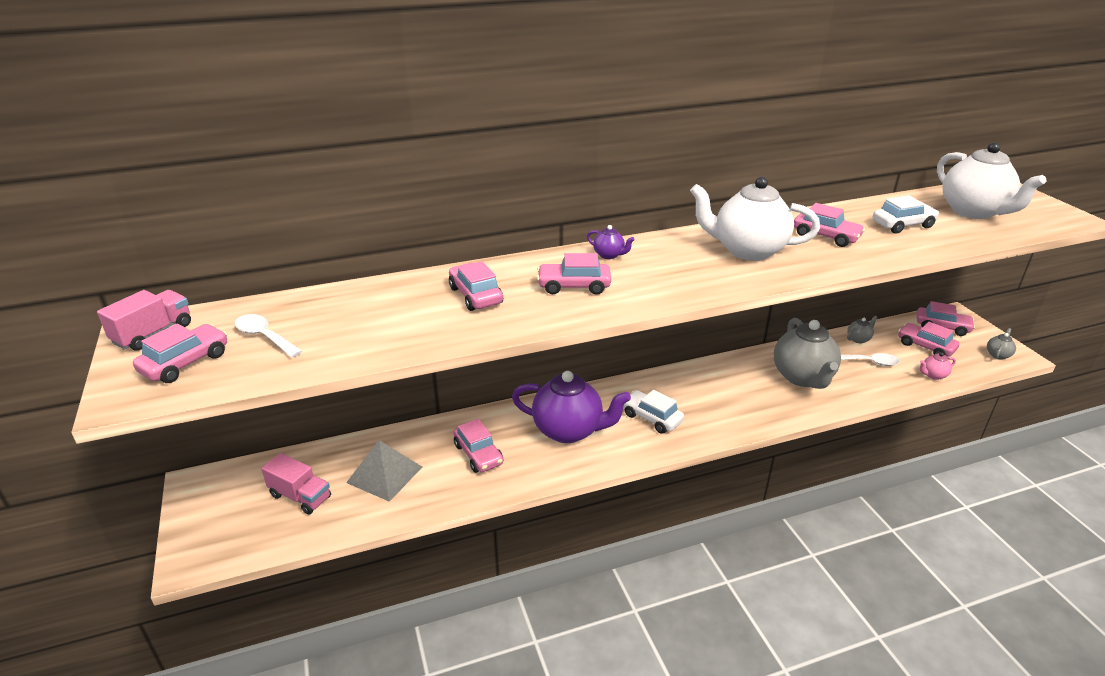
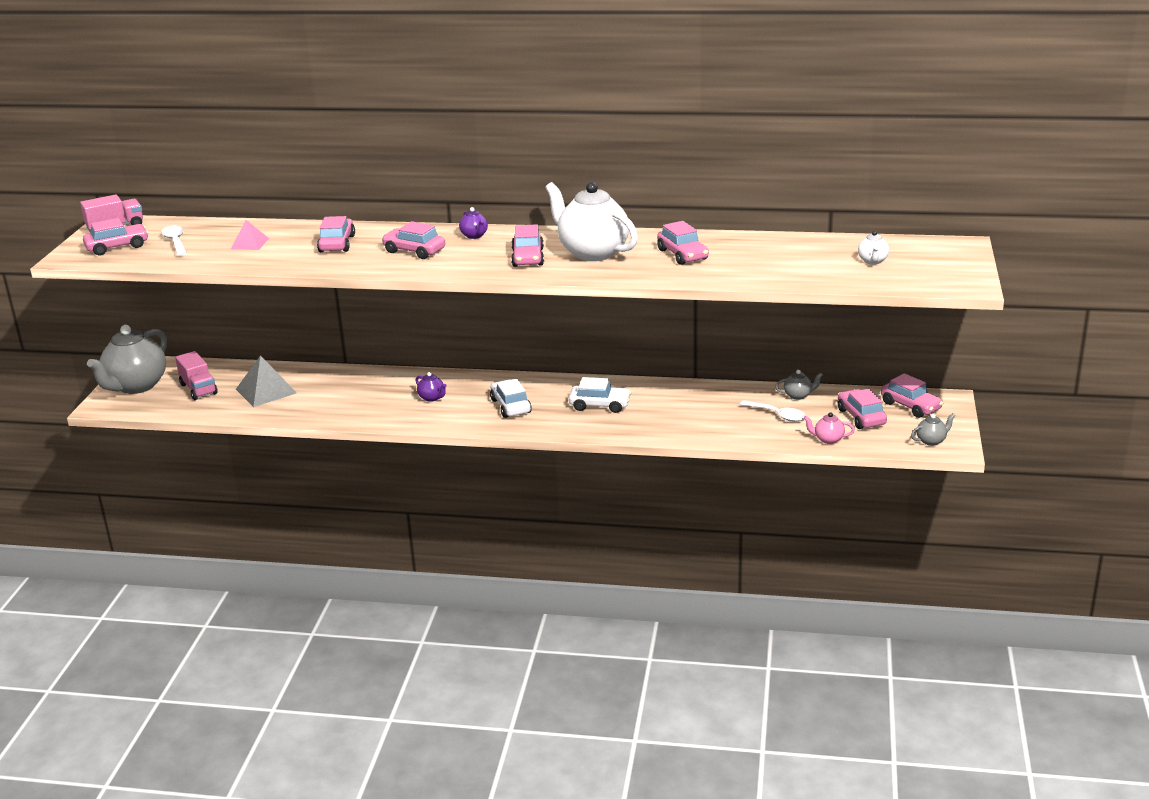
camera: 30 degrees right, 5 degrees down
pink car [454,419,503,473] -> pink car moved to [511,224,544,267]
purple teapot [512,371,631,443] -> purple teapot [416,372,447,402], size x0.42
grey teapot [774,318,841,389] -> grey teapot moved to [87,325,167,394]
white car [873,195,940,234] -> white car moved to [569,377,632,413]
white teapot [937,142,1046,219] -> white teapot [858,231,889,264], size x0.42
none -> pink pyramid [231,220,269,250]

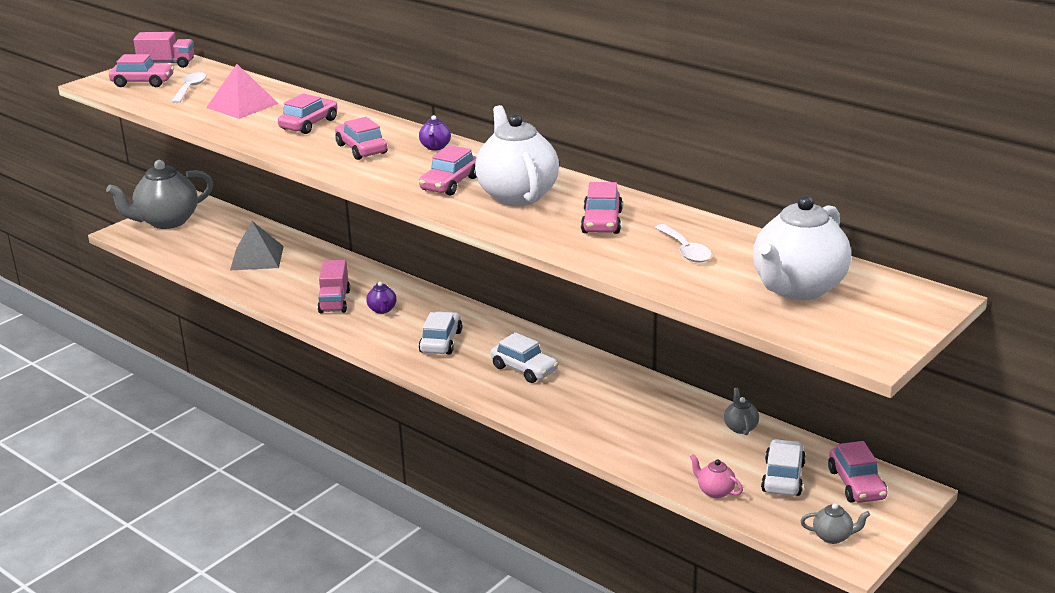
camera: 30 degrees right, 0 degrees up
pink truck [175,351,218,400] -> pink truck moved to [318,260,350,314]
pink pyramid [231,220,269,250] -> pink pyramid [206,64,279,119], size x1.66
white spoon [740,400,806,422] -> white spoon moved to [655,224,712,263]
grey teapot [775,370,823,400] -> grey teapot turned 120 degrees counterclockwise [724,388,759,435]
pink car [838,389,887,429] -> white car [761,439,806,496]
white teapot [858,231,889,264] -> white teapot [753,195,851,300], size x2.39

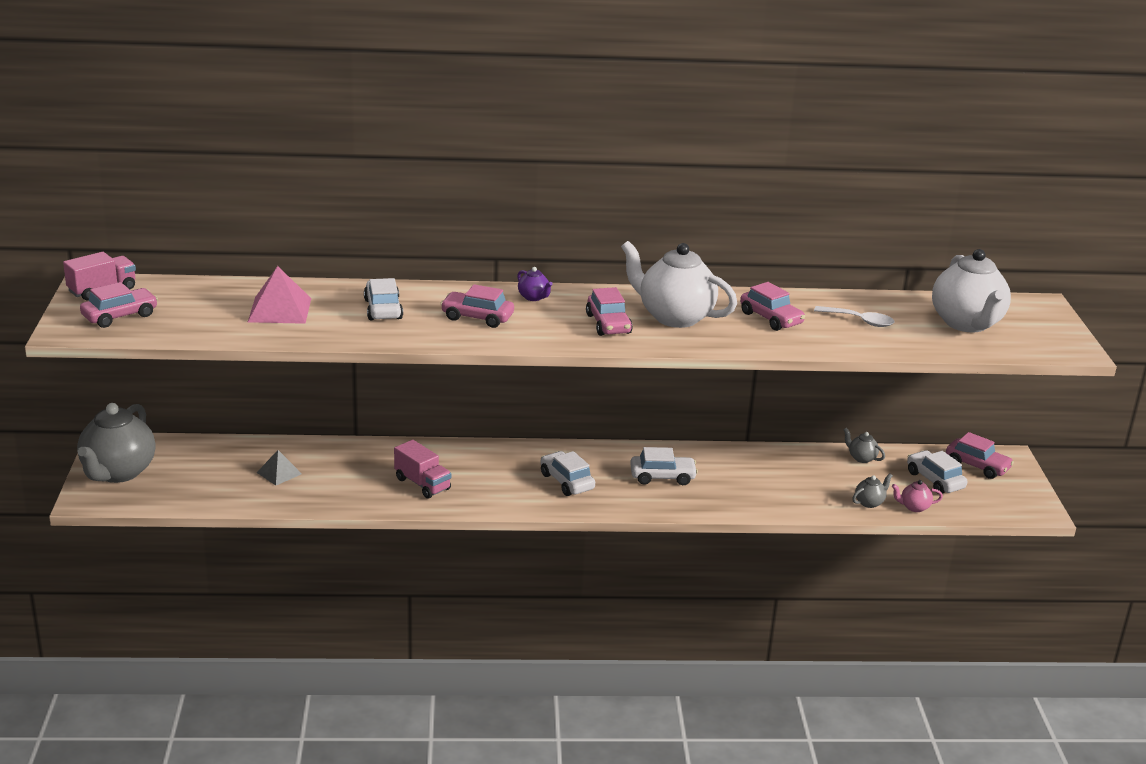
camera: 45 degrees left, 0 degrees up
white spoon [171,72,206,104] -> none
grey pyramid [230,221,284,270] -> grey pyramid [257,450,302,486], size x0.60
pink car [278,93,337,134] -> white car [364,278,403,320]
purple teapot [366,282,397,314] -> none
grey teapot [801,503,870,544] -> grey teapot moved to [852,473,893,508]

